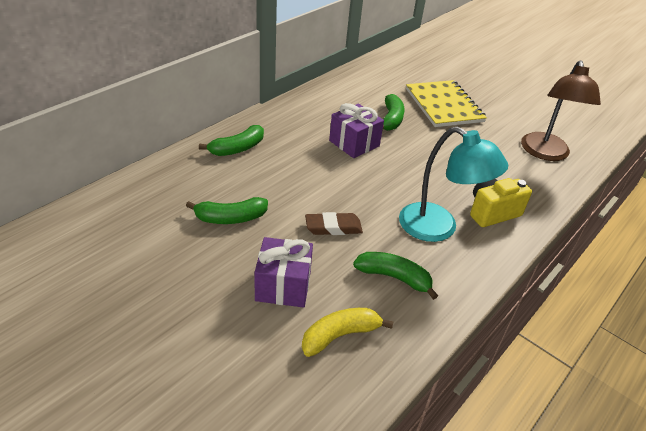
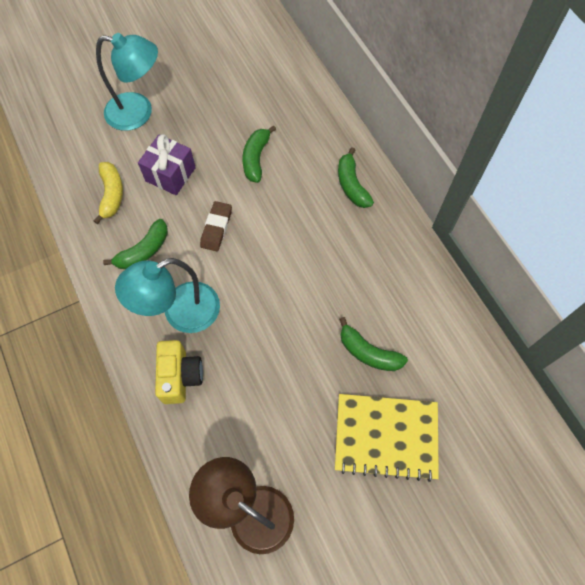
camera: 115 degrees right, 25 degrees up
purple gift [329,103,384,158] -> none
none -> turquoise lamp [96,33,158,131]

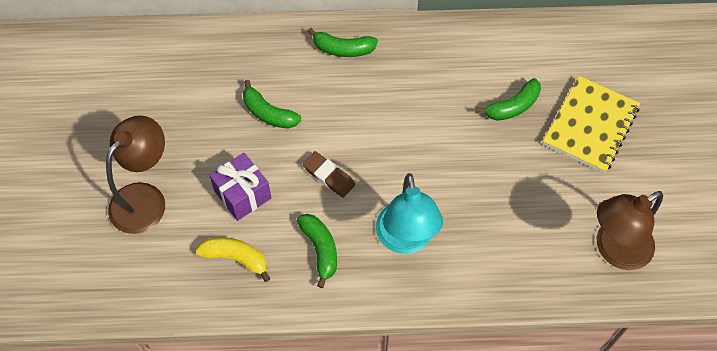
camera: 65 degrees left, 5 degrees down
turquoise lamp [96,33,158,131] -> brown lamp [106,115,165,234]
yellow camera [155,340,203,404] -> none

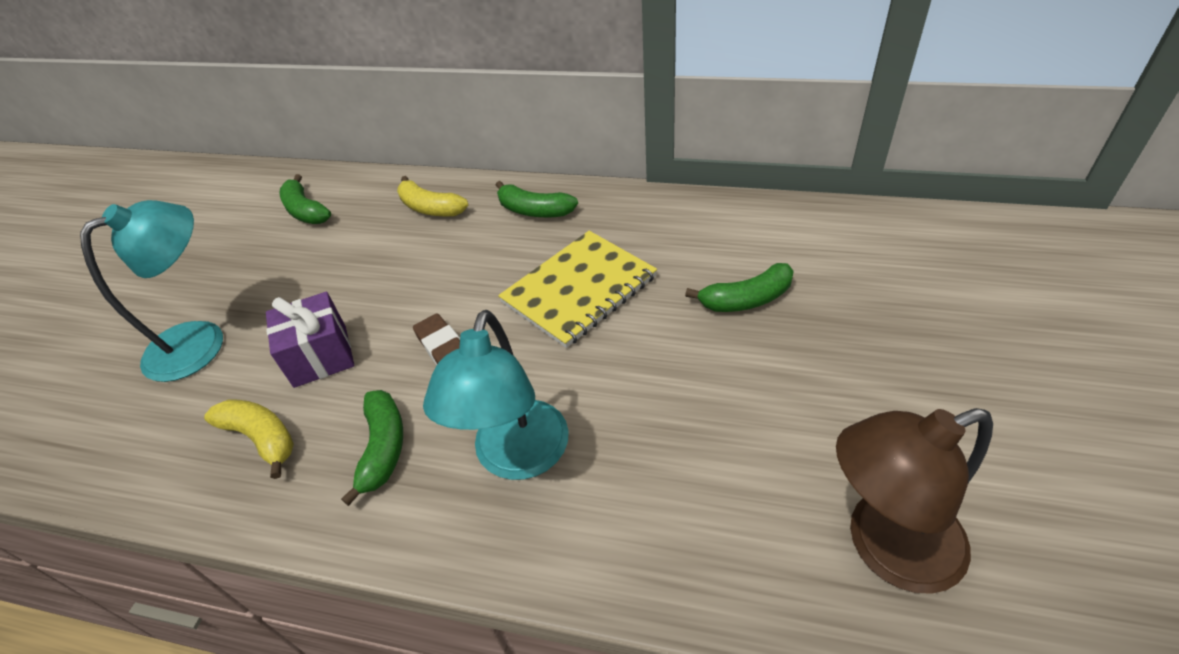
camera: 20 degrees right, 15 degrees down
brown lamp [106,115,165,234] -> turquoise lamp [80,200,223,382]
green banana [243,80,301,129] -> green banana moved to [280,174,331,224]
yellow notebook [543,76,640,173] -> yellow notebook moved to [498,231,657,348]
none -> yellow banana [397,176,469,216]

